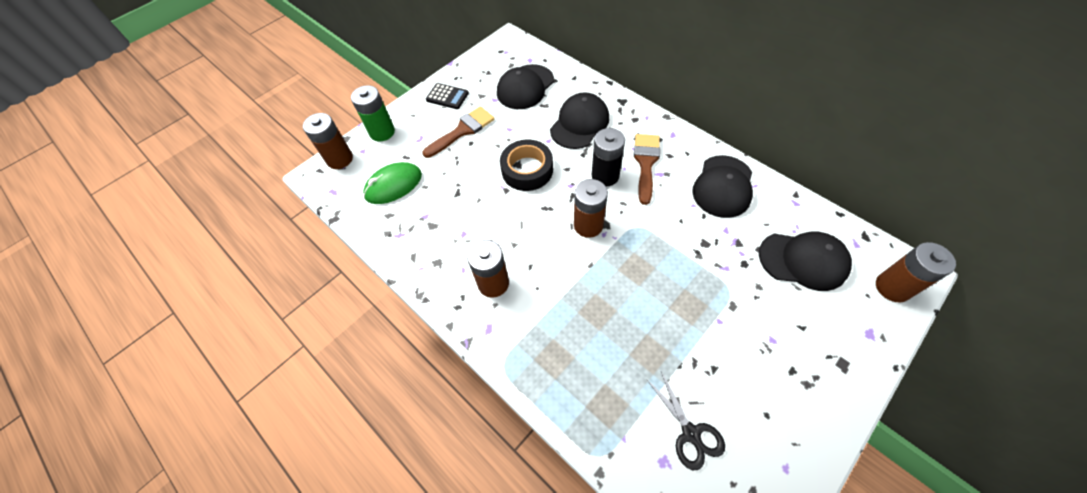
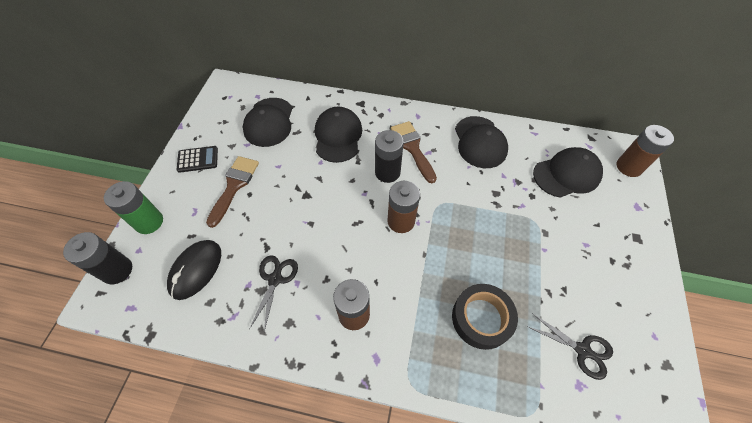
camera: 35 degrees left, 0 degrees up
brown battery [303,113,353,169] -> black battery [63,232,132,284]
green mouse [363,162,422,204] -> black mouse [167,240,221,300]
black tape [500,140,553,191] -> black tape moved to [452,284,518,350]
none -> black scissors [249,255,298,332]

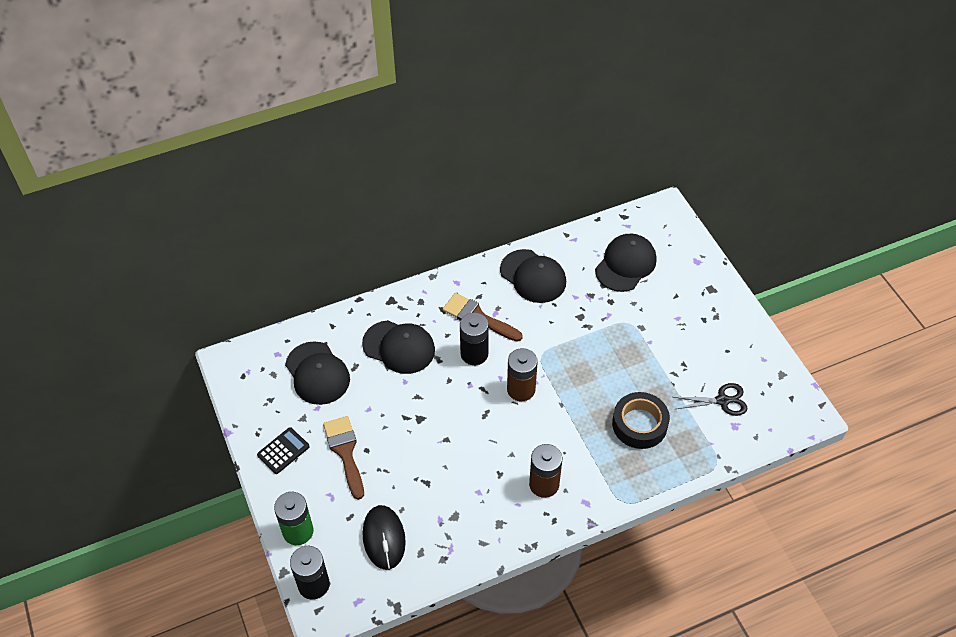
camera: 35 degrees left, 5 degrees down
black scissors [249,255,298,332] -> none
black cap [315,107,362,163] -> black cap turned 150 degrees clockwise [362,320,435,374]
brown battery [617,125,674,177] -> none

